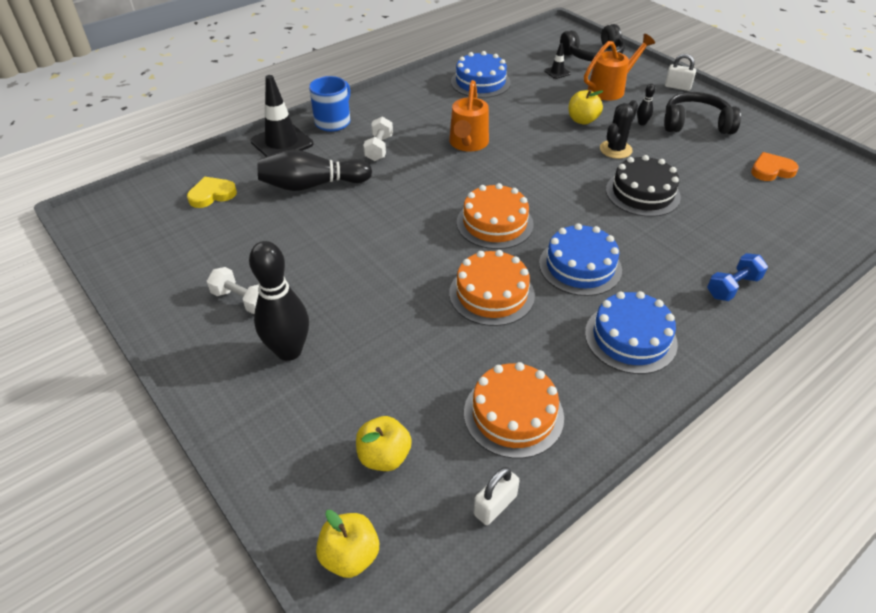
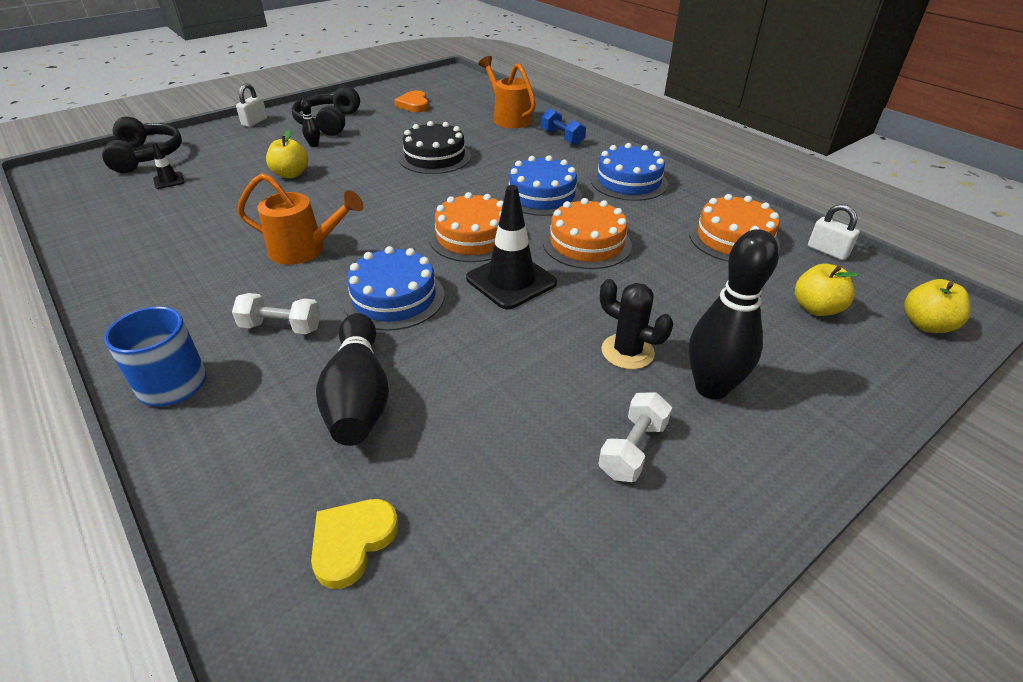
camera: 90 degrees left, 5 degrees down
yellow heart [187,177,237,208] -> yellow heart turned 60 degrees clockwise [311,499,399,589]
black traffic cone [250,75,313,157] -> black traffic cone moved to [466,185,557,310]
blue cake [451,51,511,98] -> blue cake moved to [343,246,444,331]
orange watering can [584,34,655,101] -> orange watering can moved to [478,56,536,128]
black cactus [600,100,638,159] -> black cactus moved to [600,279,673,369]

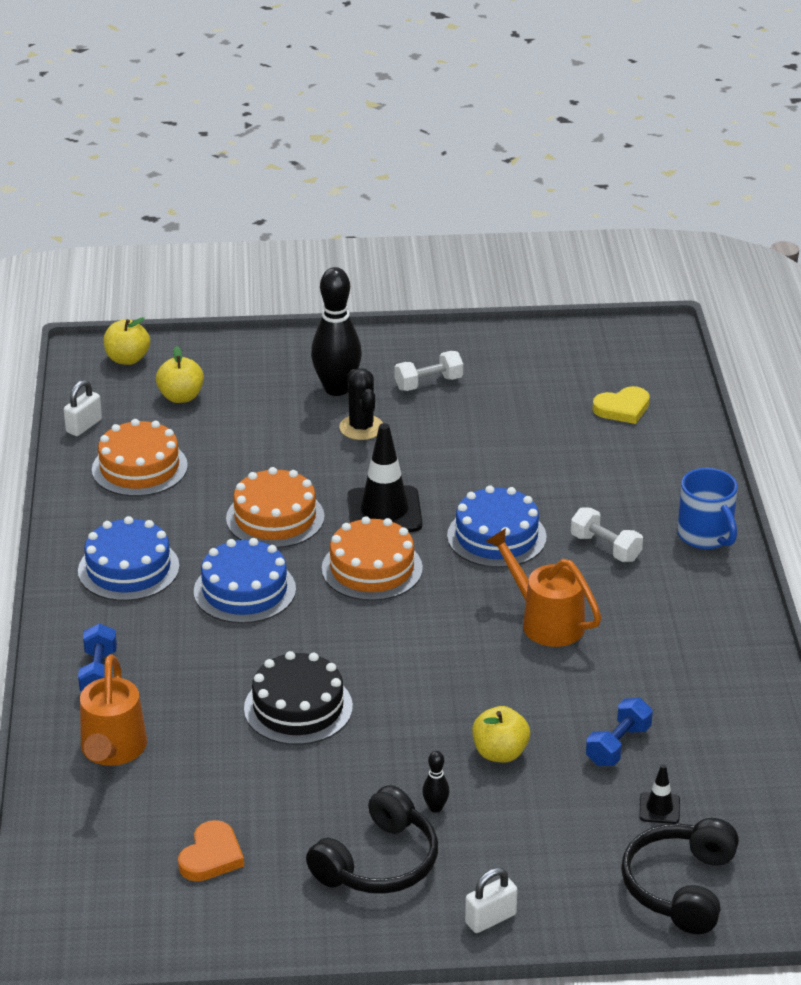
camera: 145 degrees left, 5 degrees down
black bowling pin [316,313,389,446] -> none
white padlock [808,204,860,260] -> white padlock turned 45 degrees clockwise [64,380,102,436]
none -> blue dumbbell [586,698,653,766]

